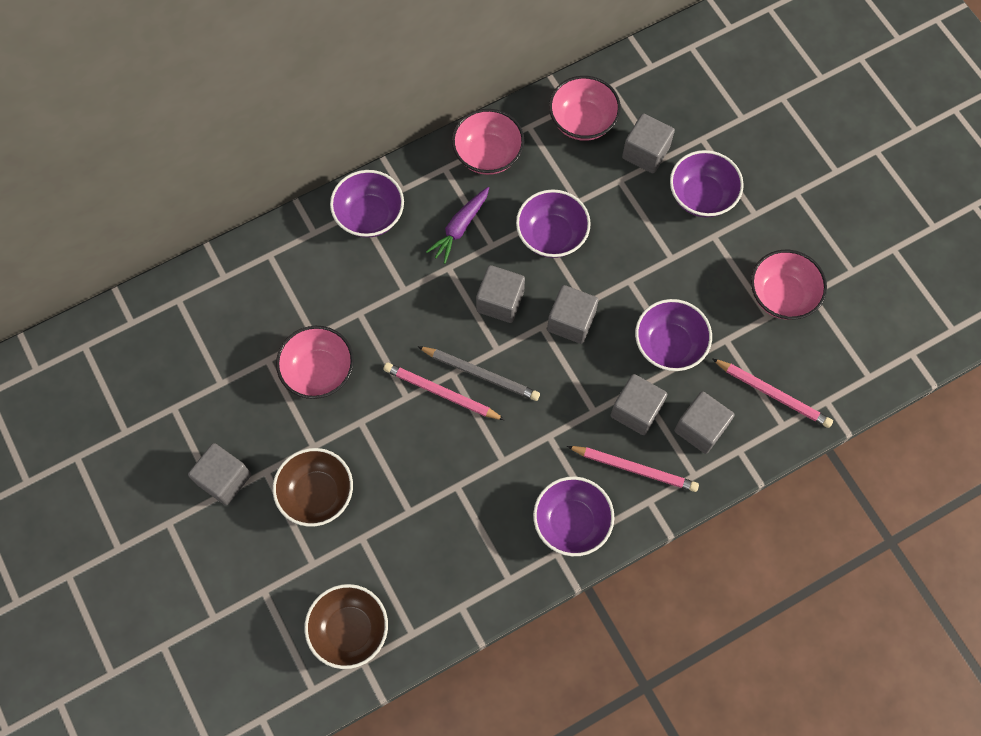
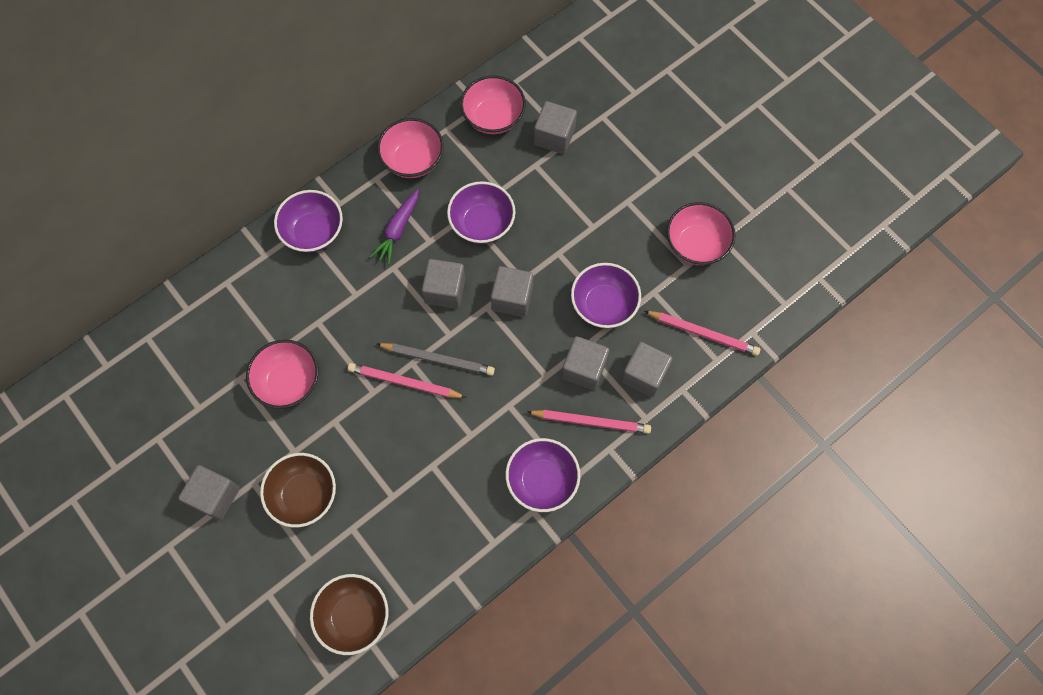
camera: 10 degrees left, 0 degrees up
purple bowl [670,150,744,218] -> none

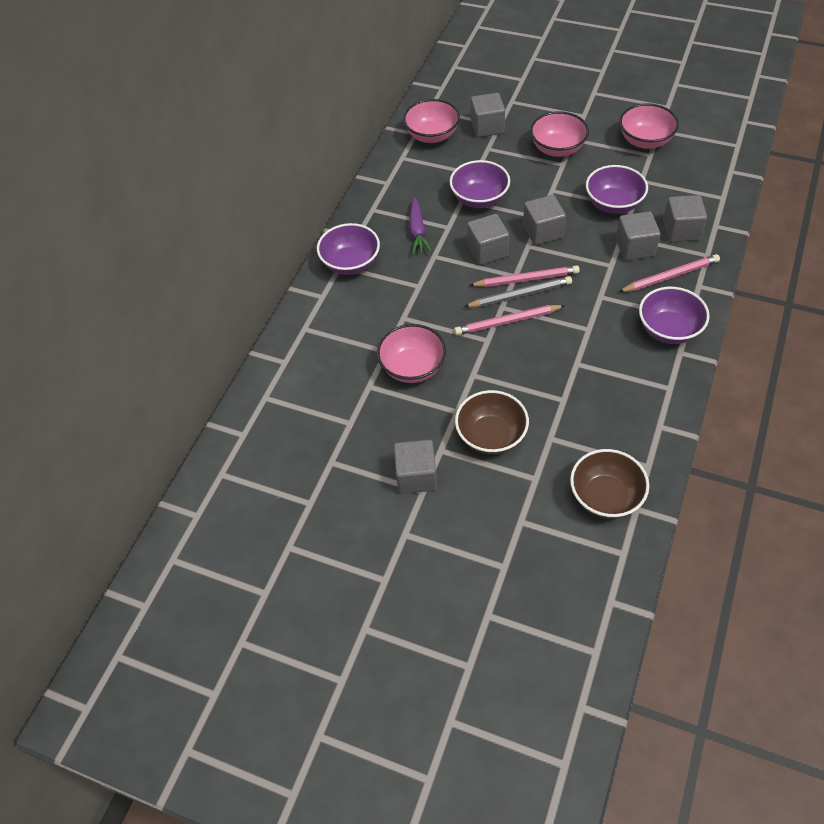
camera: 25 degrees left, 15 degrees down
pink bowl [377,118,444,178] -> pink bowl moved to [530,111,589,157]
pink pencil [644,311,760,356] -> pink pencil moved to [469,265,580,287]

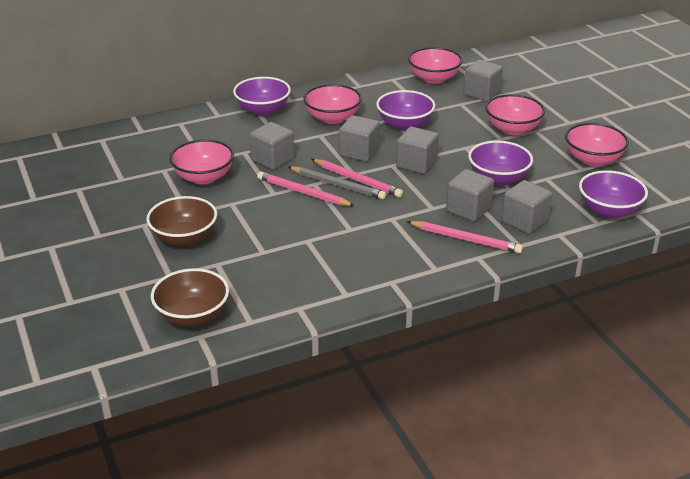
camera: 40 degrees right, 20 degrees down
grey cube [394,440,437,494] -> grey cube moved to [250,122,294,170]
purple carrot [409,197,432,255] -> pink bowl [303,84,362,124]
purple bowl [639,287,710,344] -> purple bowl moved to [579,170,648,218]

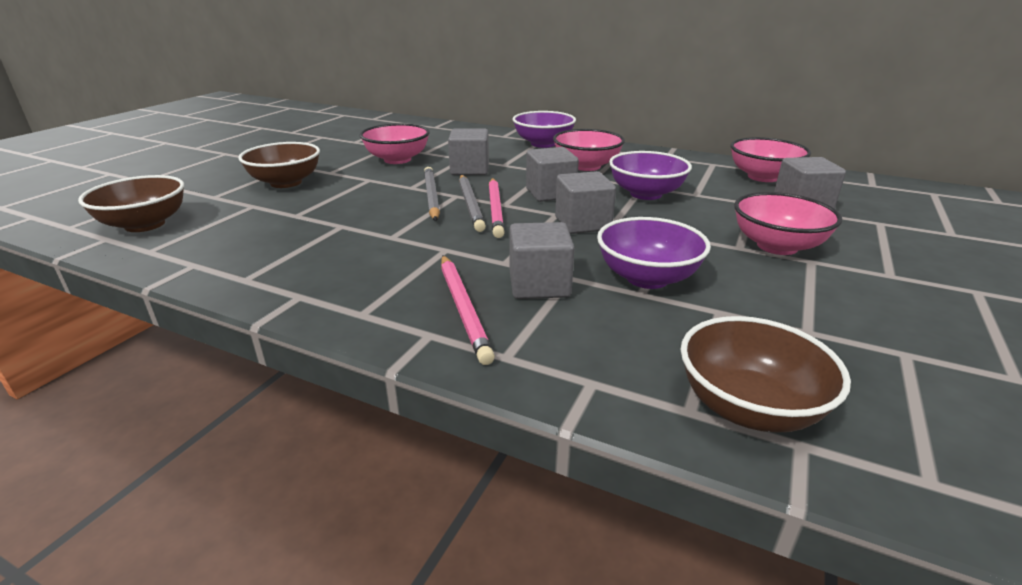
camera: 50 degrees right, 5 degrees down
pink pencil [257,171,355,206] -> grey pencil [424,167,440,221]
grey cube [502,180,552,234] -> none
pink bowl [565,123,629,166] -> none
purple bowl [579,170,648,218] -> brown bowl [681,316,851,433]

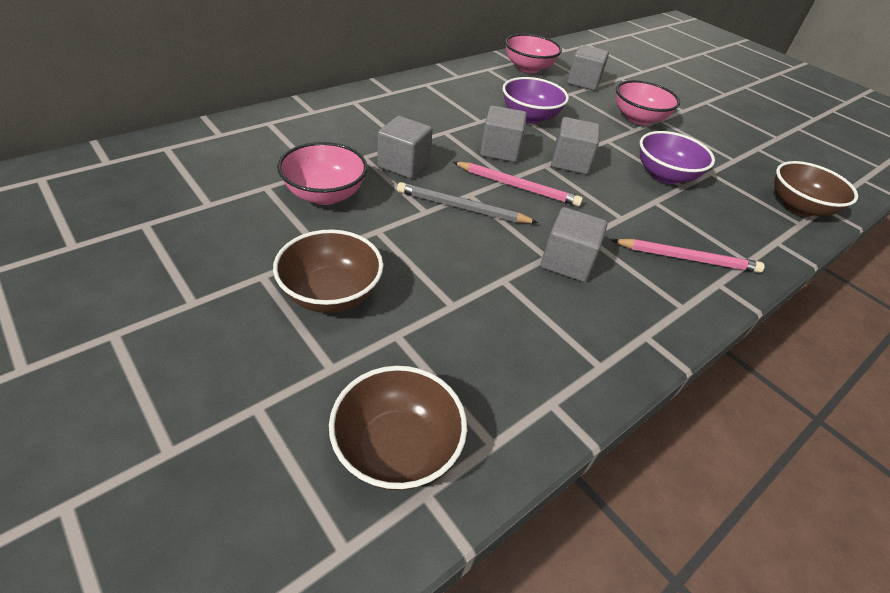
camera: 70 degrees left, 15 degrees up
grey pencil [459,175,486,232] -> none
grey cube [510,222,575,299] -> grey cube moved to [541,207,608,282]
purple bowl [513,111,576,148] -> none
pink bowl [553,129,625,171] -> none

